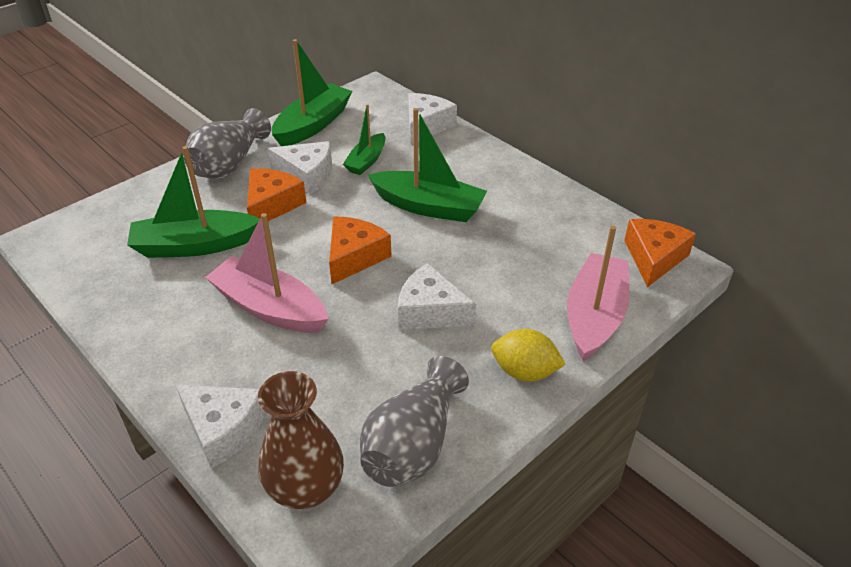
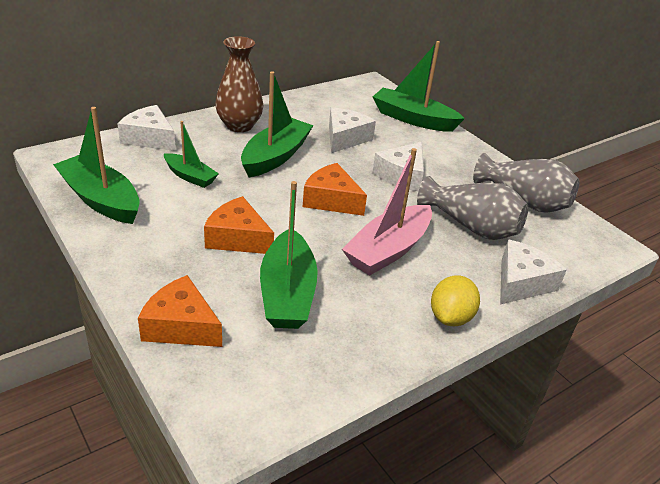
camera: 85 degrees left, 5 degrees down
grey vase [184,108,271,179] -> grey vase moved to [417,176,528,240]
brown vase [258,371,344,509] -> brown vase moved to [215,36,264,132]
white cheese [268,141,332,195] -> white cheese moved to [329,107,376,153]
yellow lemon [491,329,565,382] -> yellow lemon moved to [431,275,480,326]
pink boat [567,226,629,361] -> green boat [373,41,465,132]
orange cheese [624,219,696,287] -> orange cheese moved to [138,275,222,347]

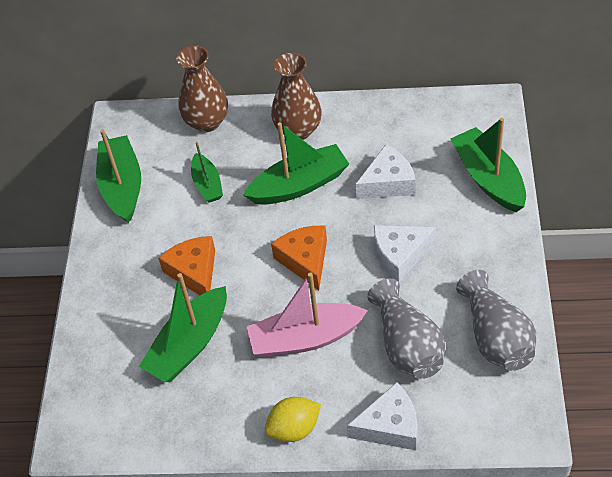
camera: 45 degrees right, 15 degrees up
white cheese [117,105,176,151] -> brown vase [177,45,228,132]
orange cheese [138,275,222,347] -> none

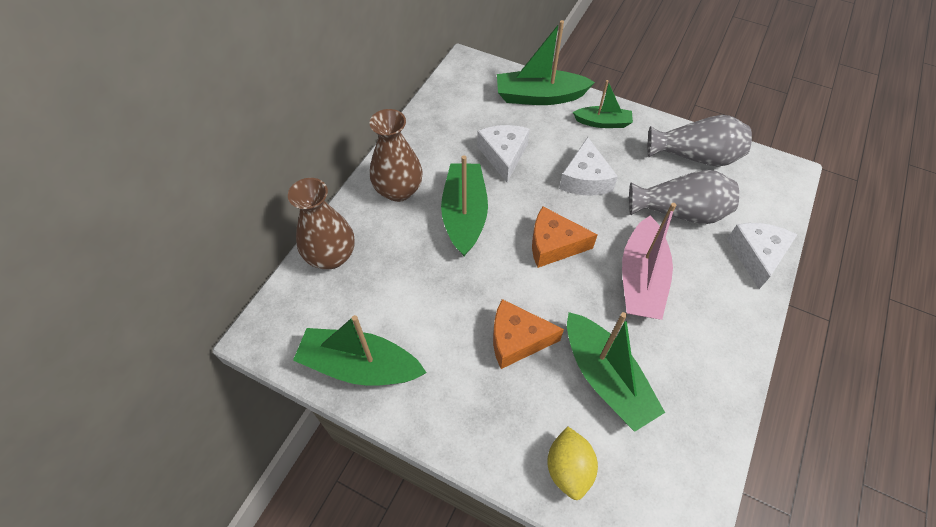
camera: 70 degrees left, 5 degrees up
green boat [191,141,223,203] -> green boat moved to [573,80,633,128]
yellow lemon [265,397,321,442] -> yellow lemon moved to [547,426,598,500]

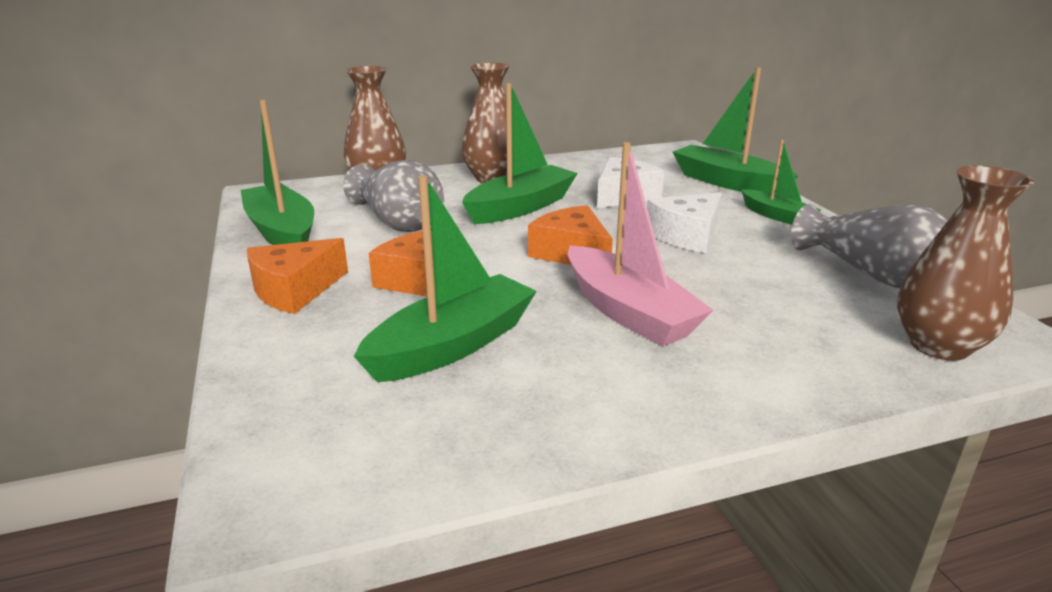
camera: 45 degrees right, 30 degrees down
yellow lemon [547,426,598,500] -> none
green boat [567,312,665,432] -> green boat turned 150 degrees counterclockwise [354,175,537,382]
pink boat [622,203,676,320] -> pink boat turned 90 degrees counterclockwise [568,142,713,347]
grey vase [629,170,739,224] -> grey vase moved to [343,160,444,232]
white cheese [727,223,797,289] -> none
none -> orange cheese [247,238,348,314]
none -> brown vase [897,165,1034,361]

